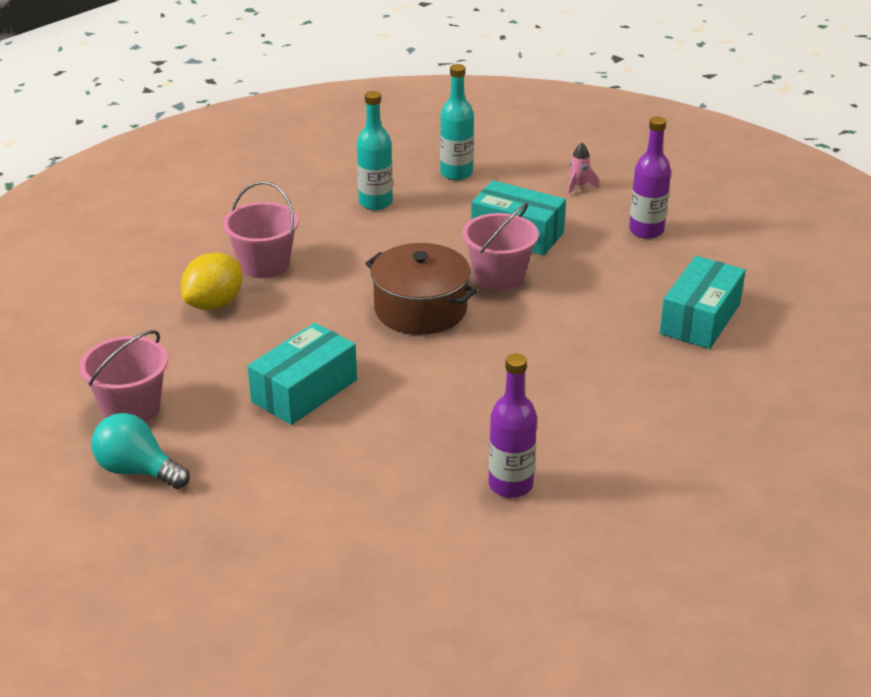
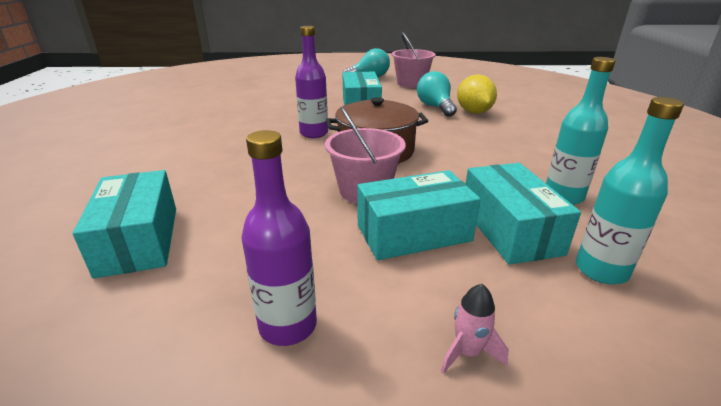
camera: 135 degrees right, 5 degrees down
pink bucket [223,181,299,278] -> none
purple bottle [489,354,537,498] -> purple bottle moved to [295,26,328,138]
none -> turquoise light bulb [417,71,457,117]
none -> turquoise box [466,163,581,265]

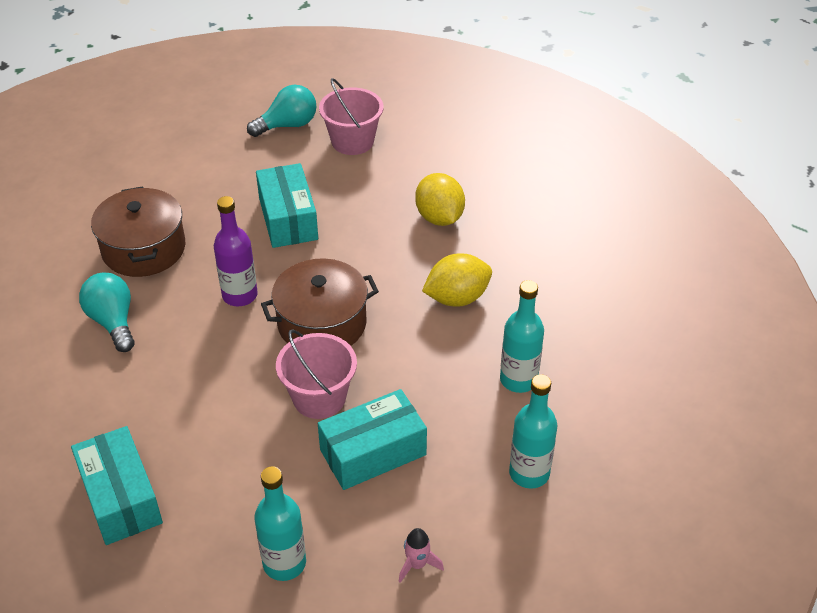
camera: 10 degrees left, 15 degrees up
purple bottle [242,130,317,346] -> turquoise bottle [254,466,306,581]
turquoise light bulb [417,71,457,117] -> turquoise light bulb moved to [79,273,135,352]
turquoise box [466,163,581,265] -> none
none -> brown pot [91,186,185,277]
none -> yellow lemon [422,253,492,307]

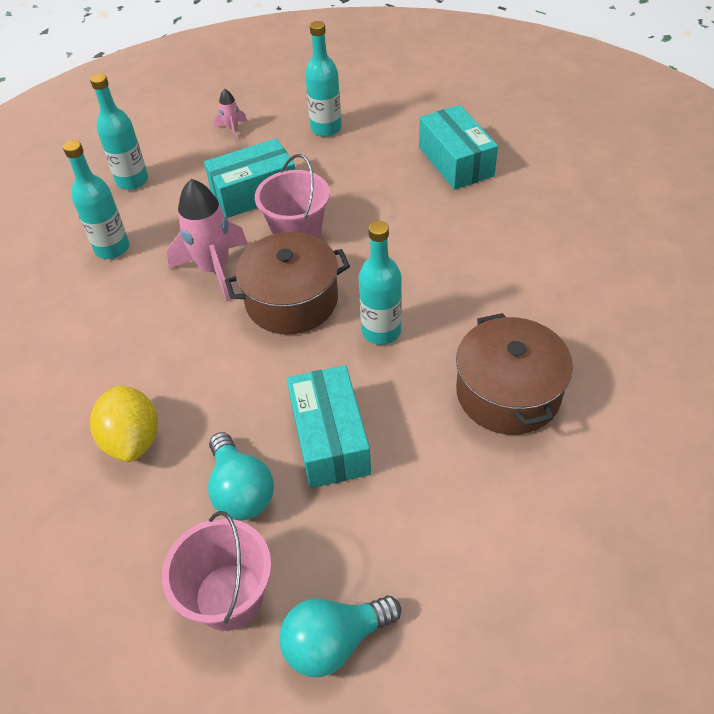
camera: 175 degrees left, 5 degrees up
turquoise light bulb [79,273,135,352] -> turquoise light bulb moved to [208,432,274,520]
purple bottle [214,196,258,306] -> turquoise bottle [359,221,402,345]
yellow lemon [422,253,492,307] -> none
none -> pink rocket [167,179,248,302]

